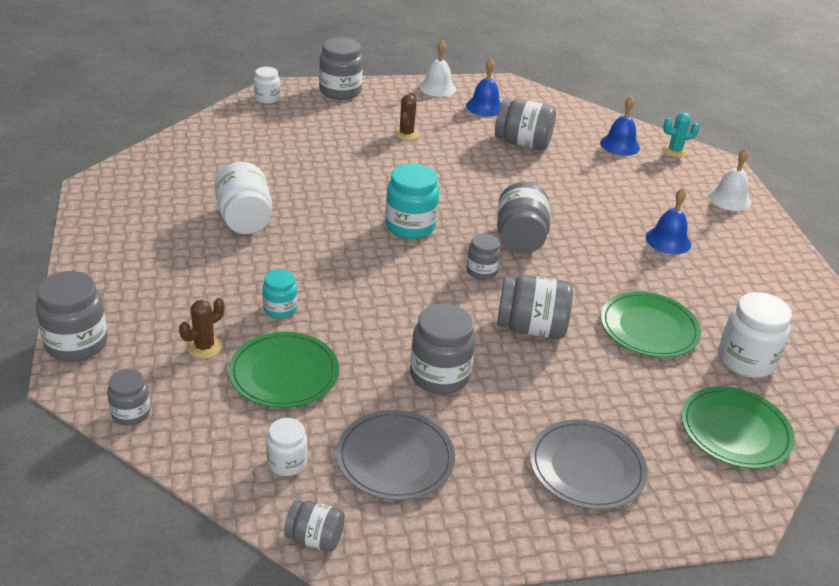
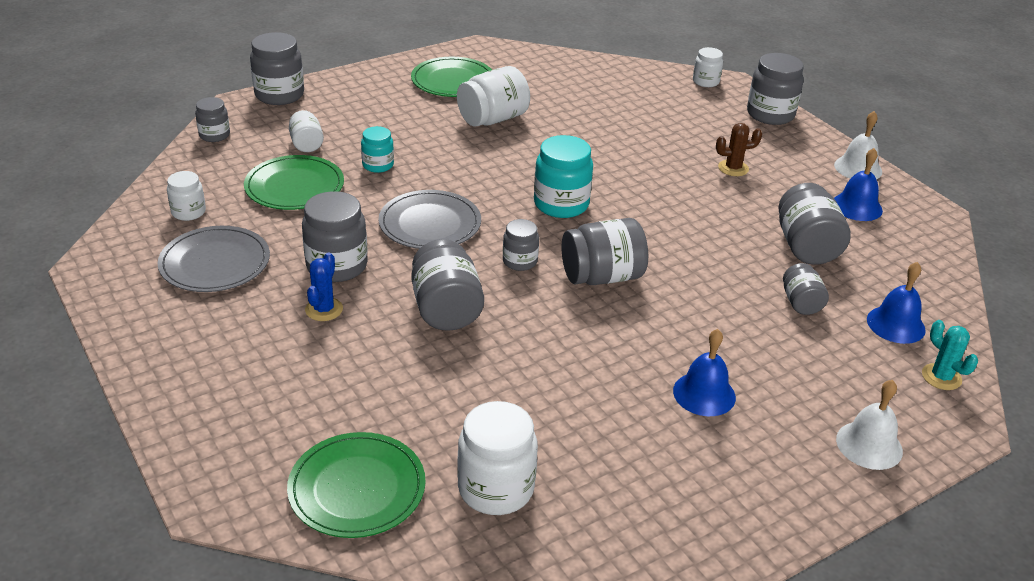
camera: 70 degrees right, 0 degrees up
brown cactus [179,298,224,359] -> white jar [289,110,324,152]
grey jar [284,500,345,552] -> grey jar moved to [783,263,829,315]
grey plate [530,419,648,510] -> grey plate moved to [378,190,481,249]
green plate [601,292,701,358] -> green plate moved to [411,57,492,97]
none -> blue cactus [305,252,343,321]

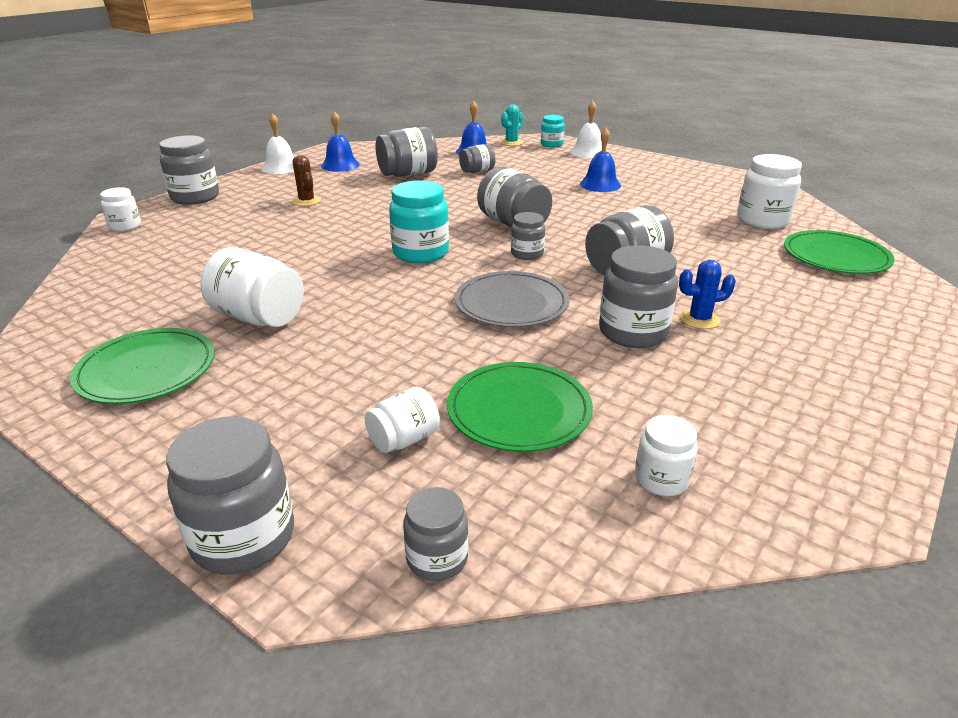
camera: 110 degrees left, 5 degrees down
grey plate [158,226,270,292] -> none
turquoise jar [361,126,394,173] -> turquoise jar moved to [541,115,565,147]

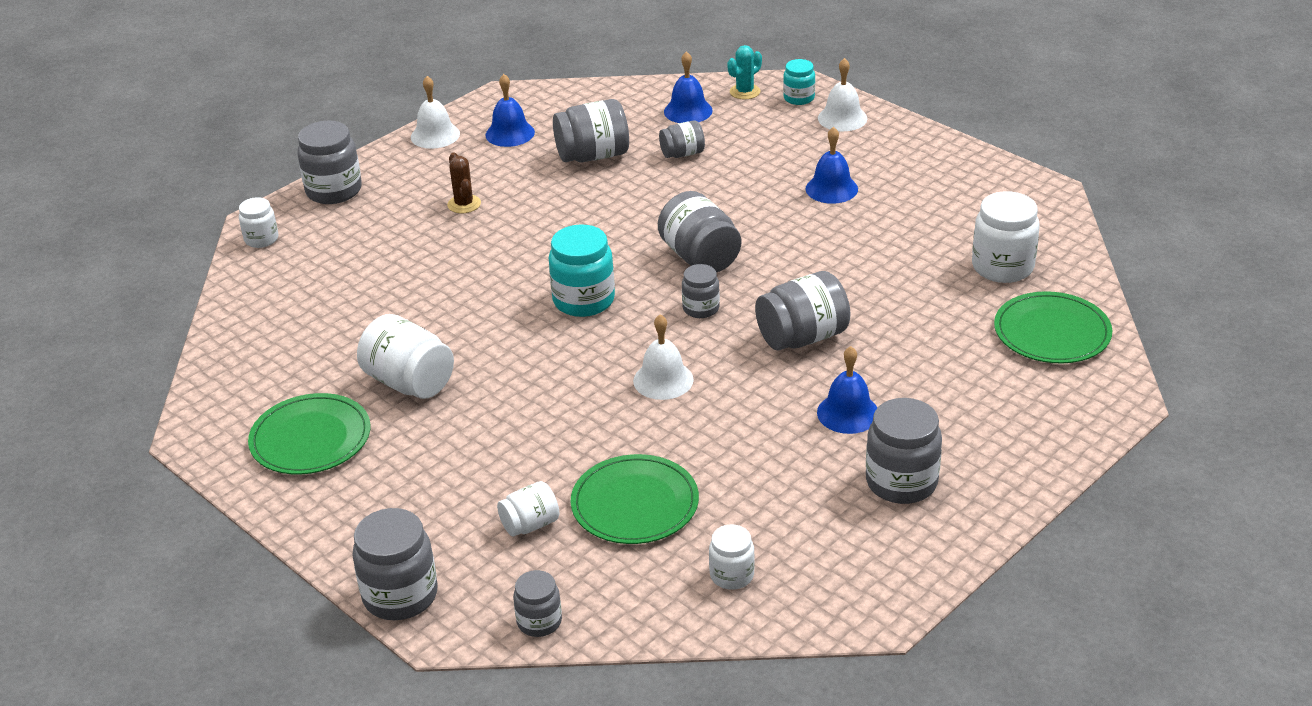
camera: 10 degrees right, 5 degrees up
grey plate [455,271,570,327] -> white bell [633,314,694,400]
grey jar [599,245,678,348] -> grey jar moved to [866,398,942,504]
blue cactus [679,260,736,329] -> blue bell [817,346,878,434]

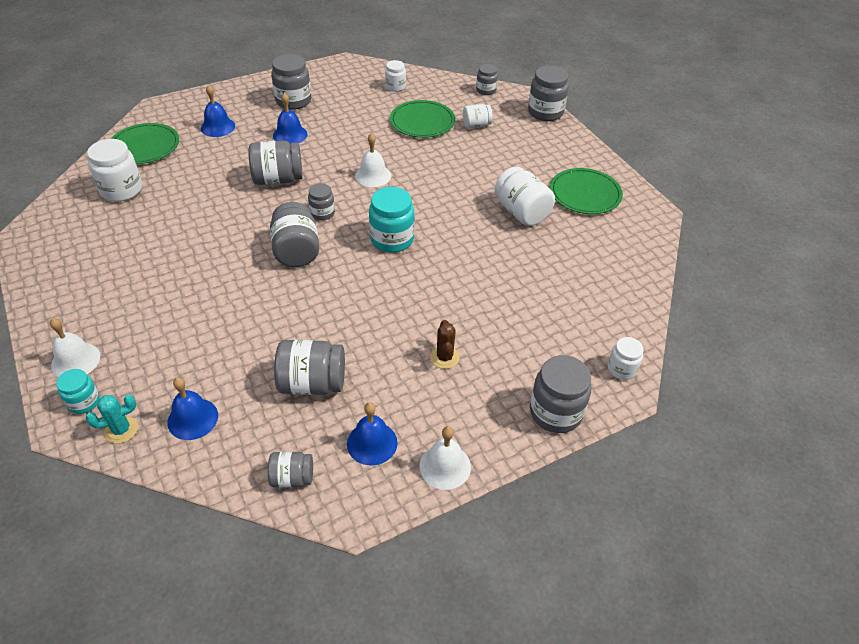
camera: 165 degrees left, 10 degrees up
grey jar [659,120,705,158] -> grey jar moved to [268,452,313,487]
blue bell [805,127,858,204] -> blue bell moved to [201,85,235,137]

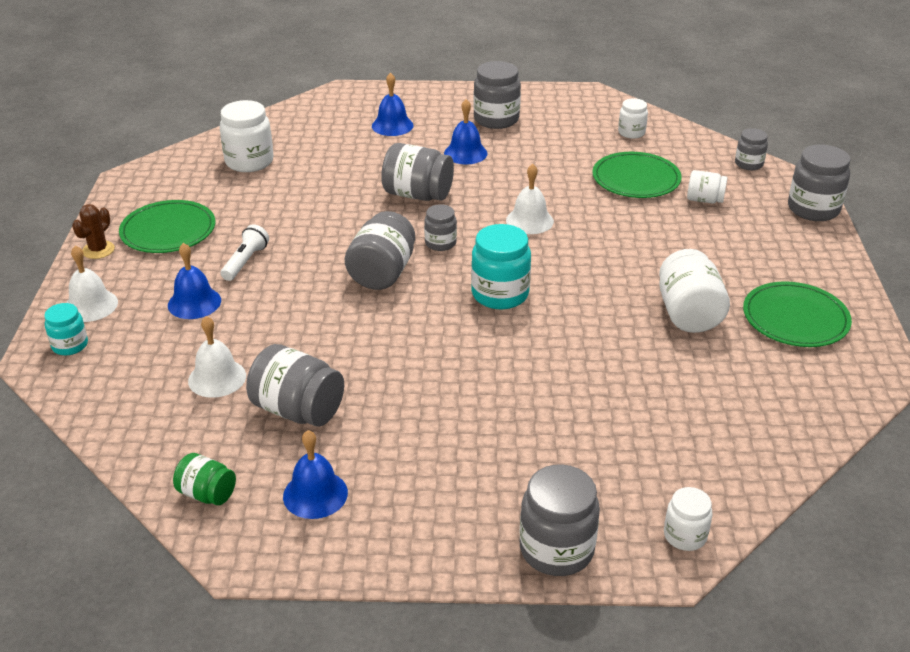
camera: 30 degrees right, 10 degrees down
turquoise cactus [86,395,138,444] -> none
green plate [111,123,179,164] -> green plate moved to [119,200,215,253]
blue bell [167,377,218,440] -> blue bell moved to [168,243,221,319]
grey jar [268,452,313,487] -> green jar [173,453,236,505]
white bell [419,426,471,490] -> white bell moved to [188,316,246,398]
brown cactus [430,320,460,369] -> brown cactus moved to [72,204,115,259]
none -> white flashlight [221,224,269,281]

